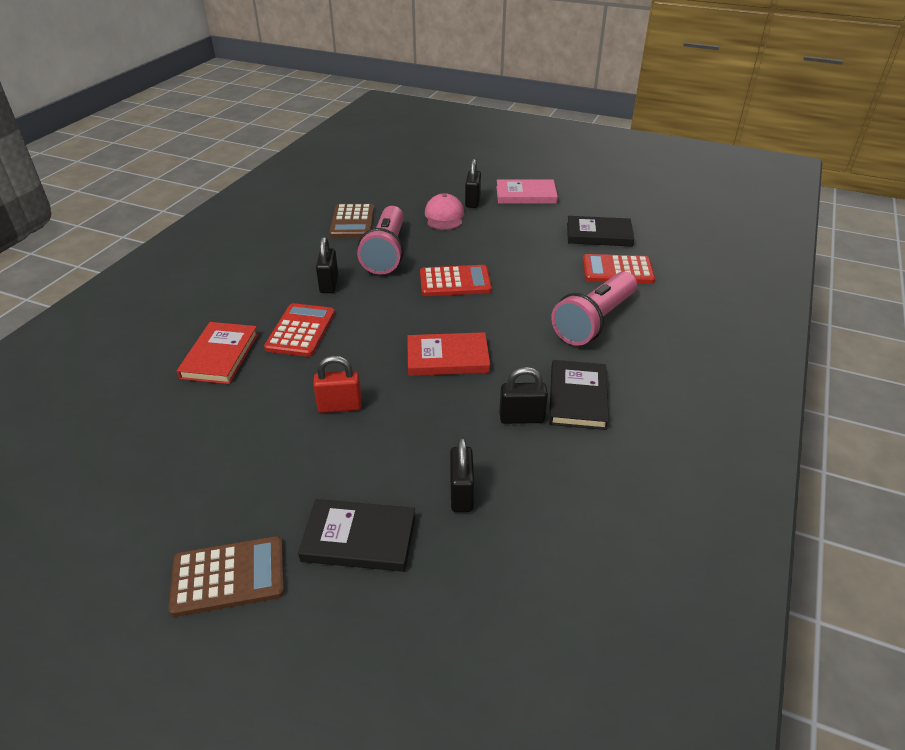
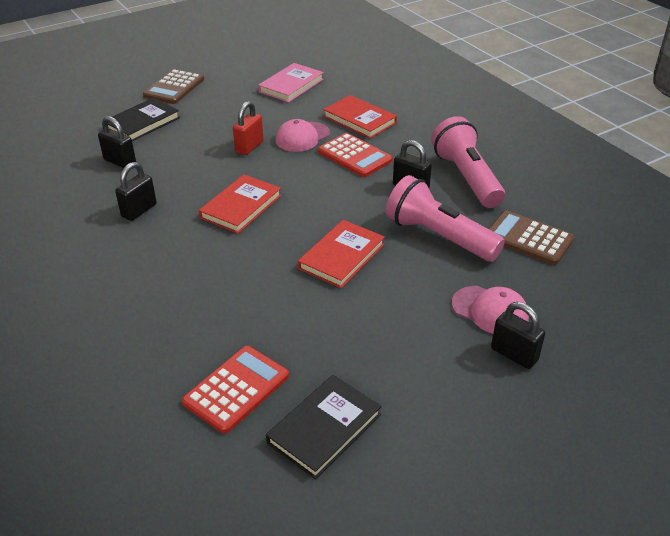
camera: 125 degrees right, 0 degrees up
red calculator [420,265,492,296] -> red book [298,220,385,288]
pink book [496,179,558,204] -> pink book moved to [258,63,324,103]
black book [549,360,609,430] -> none
pink flashlight [551,271,637,346] -> pink flashlight moved to [431,116,505,208]
none -> pink cap [275,119,330,152]

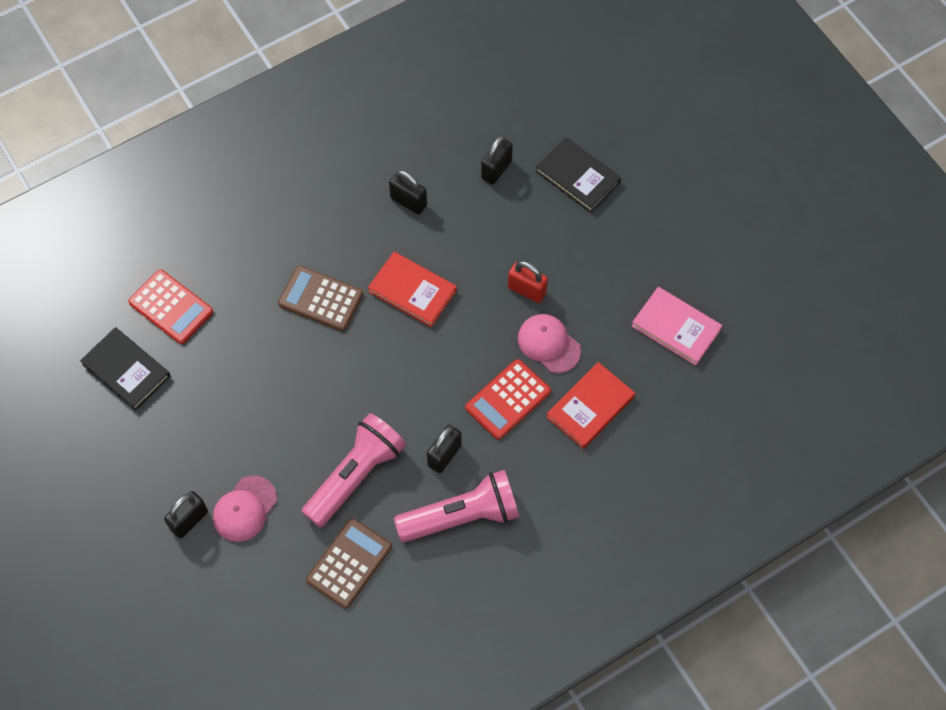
camera: 90 degrees right, 25 degrees up
brown calculator [143,69,204,104] -> brown calculator moved to [278,266,363,331]
red book [298,220,385,288] -> none

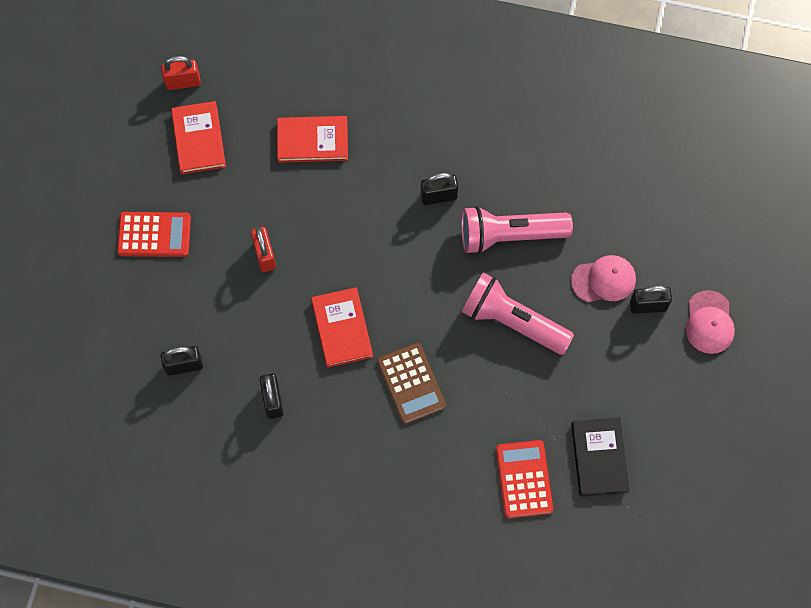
camera: 135 degrees left, 5 degrees up
brown calculator [306,518,392,609] -> none
pink flashlight [394,470,519,542] -> pink flashlight moved to [462,272,574,355]
red calculator [465,359,551,440] -> red calculator moved to [117,212,191,257]
pink cap [518,314,581,373] -> pink cap moved to [686,290,735,354]
black book [536,137,621,213] -> none
pink book [632,287,722,366] -> red book [171,101,226,174]
none -> red padlock [161,56,201,90]

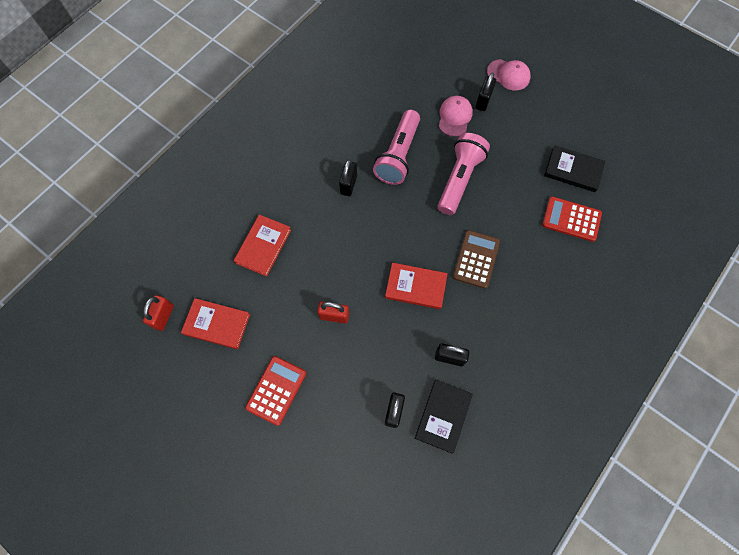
camera: 65 degrees left, 0 degrees up
brown calculator [377,343,446,424] -> brown calculator turned 75 degrees counterclockwise [453,230,500,289]
pink flashlight [462,272,574,355] -> pink flashlight turned 150 degrees clockwise [437,133,490,215]
none -> black book [415,380,473,454]

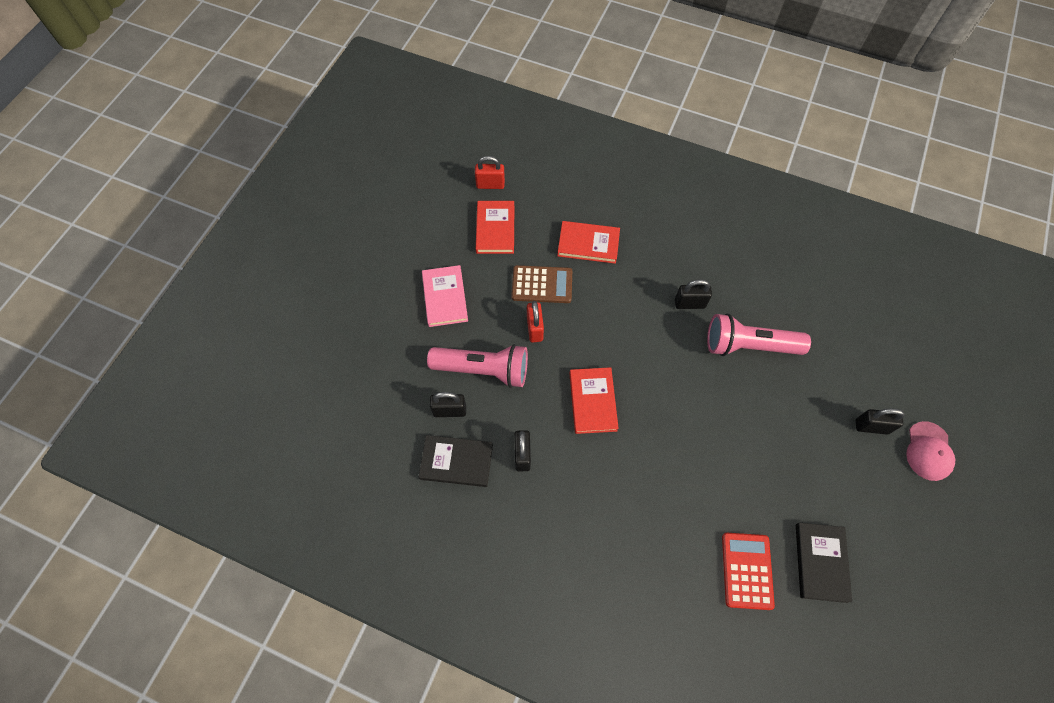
camera: 75 degrees right, 5 degrees down
red calculator [245,356,306,426] -> pink book [422,265,468,327]
pink flashlight [437,133,490,215] -> pink flashlight moved to [427,344,528,388]
pink cap [439,96,473,137] -> none
brown calculator [453,230,500,289] -> brown calculator moved to [511,265,572,303]

